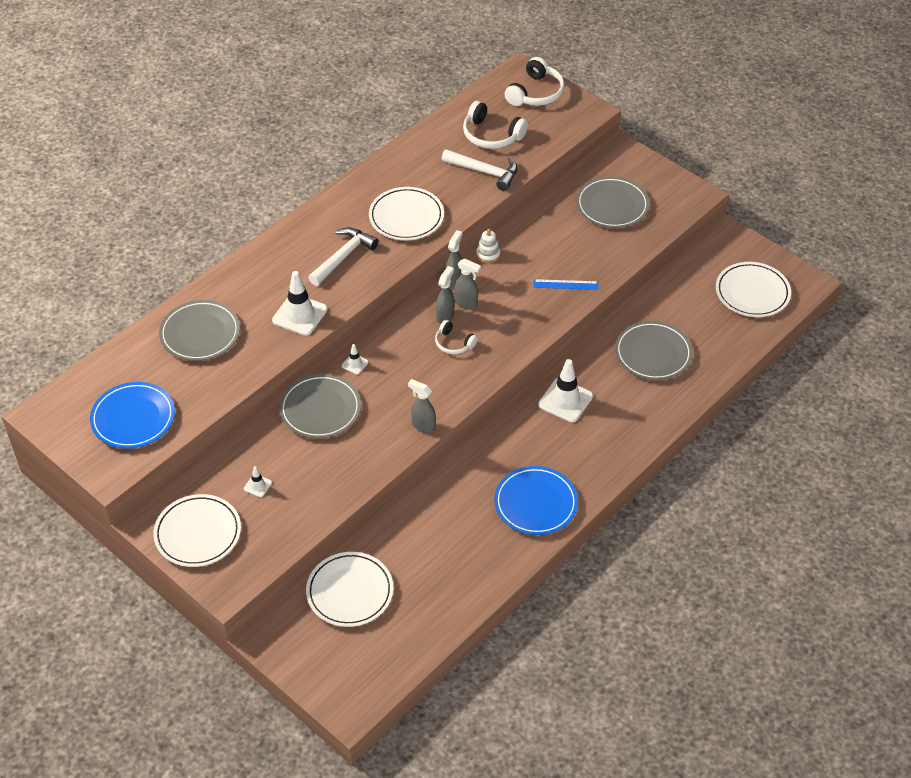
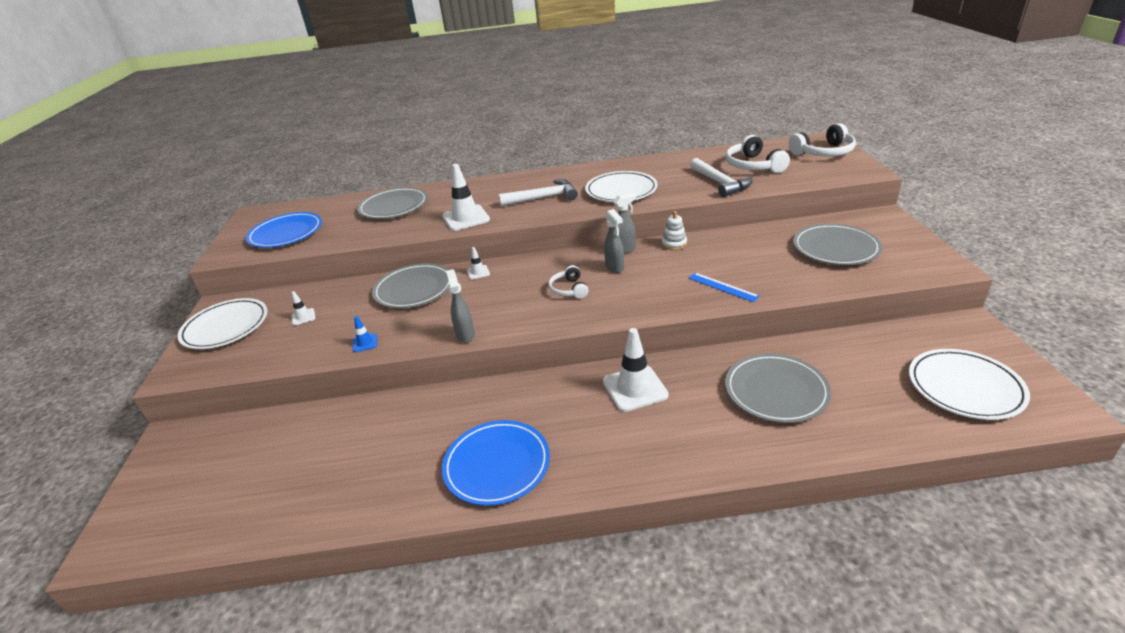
camera: 45 degrees right, 15 degrees down
white plate [306,552,393,627] -> none
grey spray bottle [436,266,455,324] -> none
none -> blue traffic cone [353,316,377,352]

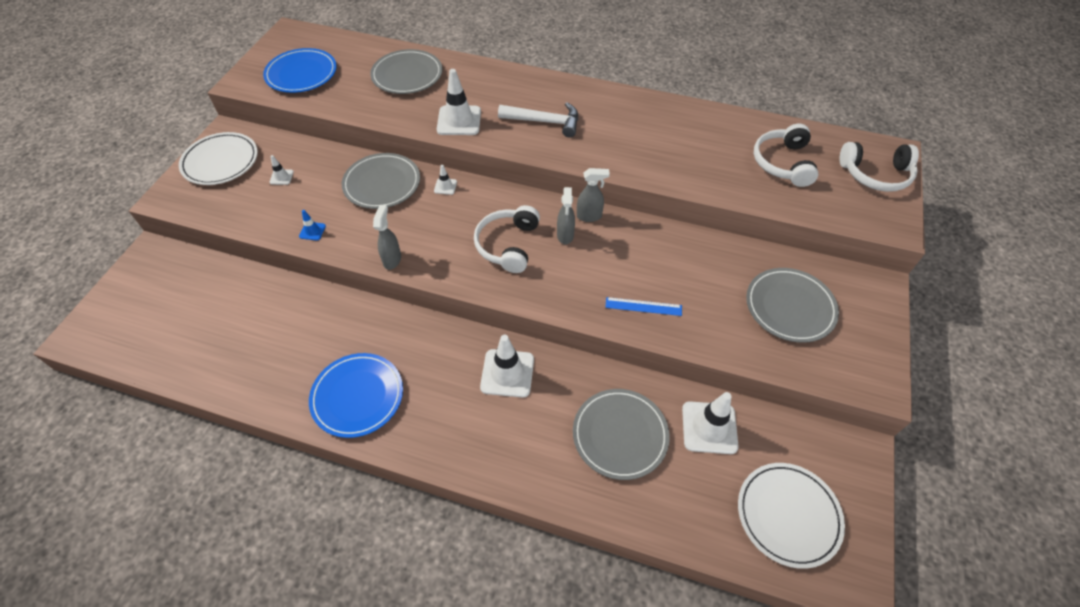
camera: 20 degrees right, 20 degrees up
white headphones [548,265,588,299] -> white headphones [474,205,540,273], size x1.67
white plate [585,171,658,202] -> none
white stacking toy [662,211,687,250] -> none
blue ruler [689,273,760,302] -> blue ruler turned 60 degrees counterclockwise [605,297,682,316]
white hammer [690,158,753,197] -> none
none -> white traffic cone [682,392,739,454]

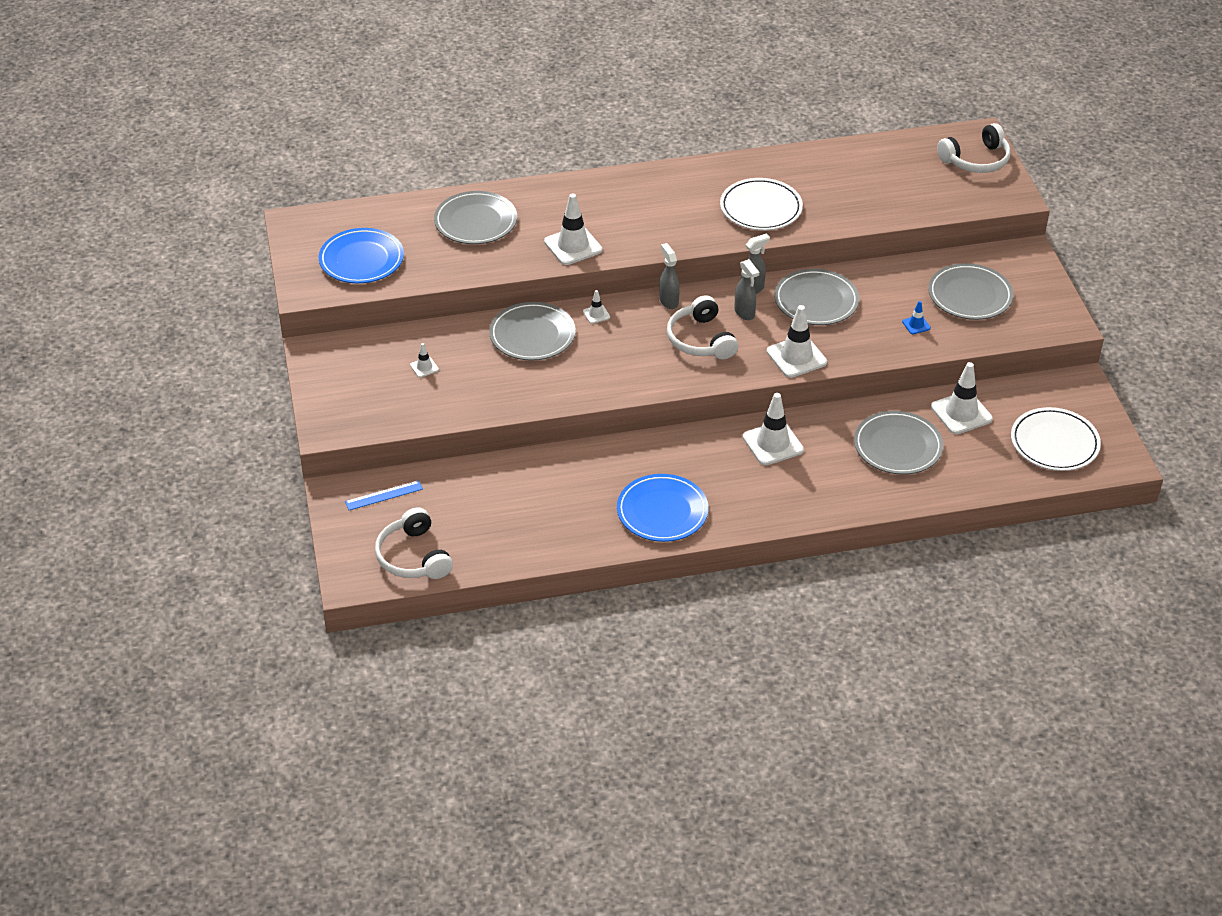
camera: 30 degrees left, 10 degrees down
white plate [179,132,258,185] -> white plate moved to [720,178,803,230]
blue traffic cone [299,210,326,240] -> blue traffic cone moved to [902,301,931,334]
grey spray bottle [373,205,401,270] -> grey spray bottle moved to [659,243,680,309]
white hammer [498,102,578,138] -> none
blue ruler [605,297,682,316] -> blue ruler moved to [345,480,423,510]
white headphones [754,124,818,187] -> white headphones moved to [375,507,453,579]
none -> white traffic cone [767,305,827,378]
none -> grey plate [774,269,859,325]

